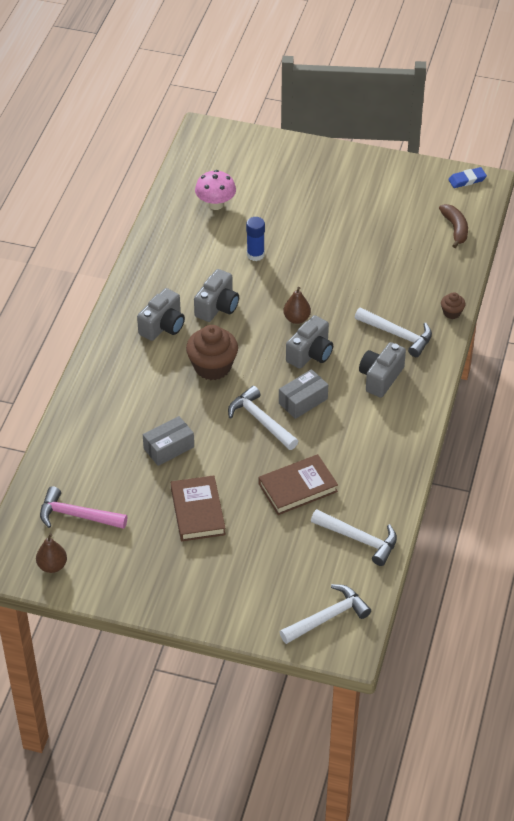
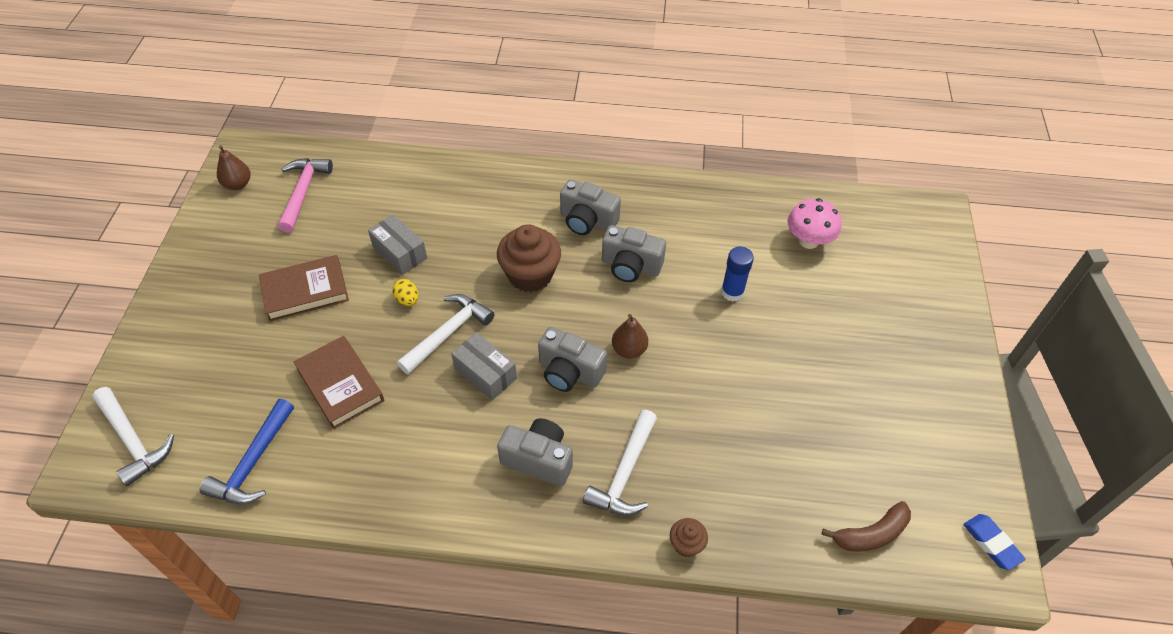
camera: 80 degrees right, 5 degrees up
white hammer [311,509,397,566] -> blue hammer [200,399,294,504]
none -> yellow egg [392,279,418,306]

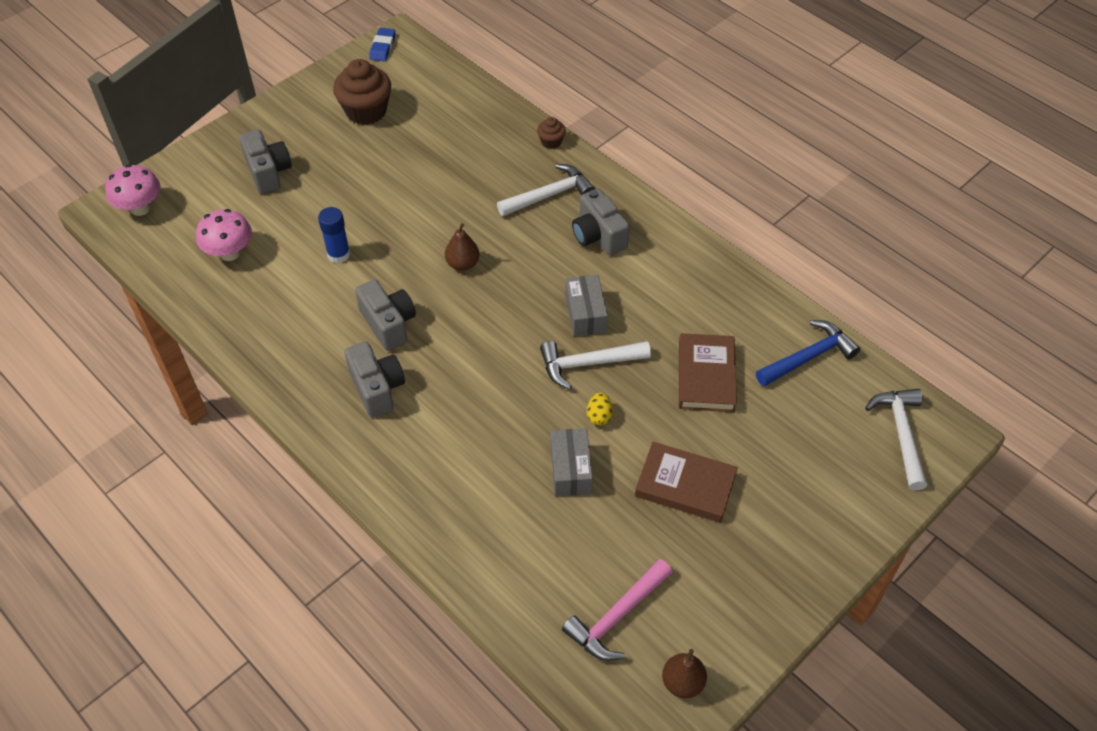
camera: 140 degrees left, 0 degrees up
brown cupcake [497,224,561,292] -> brown cupcake moved to [333,59,391,125]
grey camera [538,327,607,392] -> grey camera moved to [239,130,292,194]
brown banana [821,501,911,552] -> none
none -> pink mushroom [105,164,160,216]

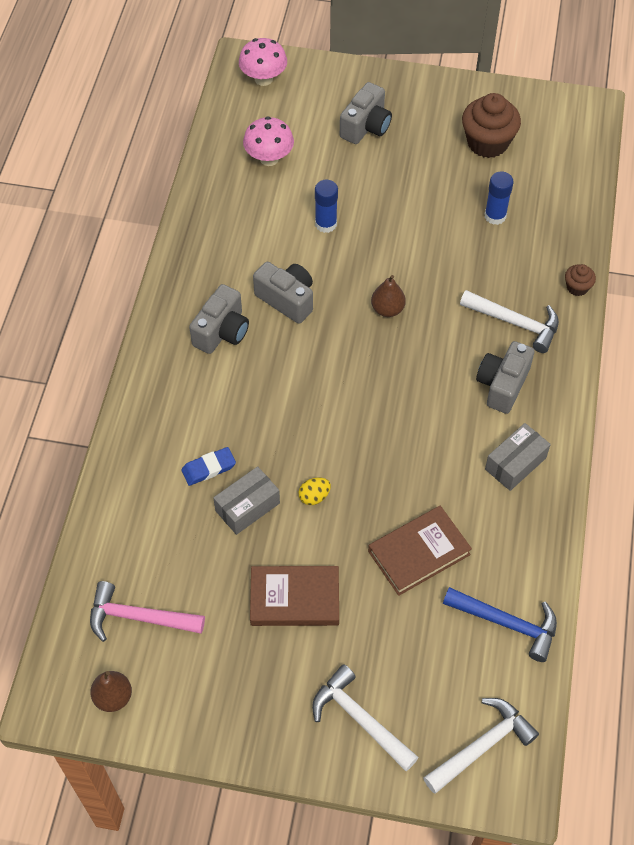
camera: 55 degrees right, 5 degrees up
grey camera [355,279,416,351] -> grey camera turned 75 degrees counterclockwise [253,262,313,324]
blue eraser [369,28,396,61] -> blue eraser moved to [181,447,236,486]
white hammer [540,341,651,389] -> white hammer moved to [312,664,419,771]
grey box [565,275,608,337] -> grey box moved to [485,423,551,491]
brown book [635,442,738,523] -> brown book turned 75 degrees counterclockwise [250,566,339,626]
none -> blue glue stick [485,171,513,225]

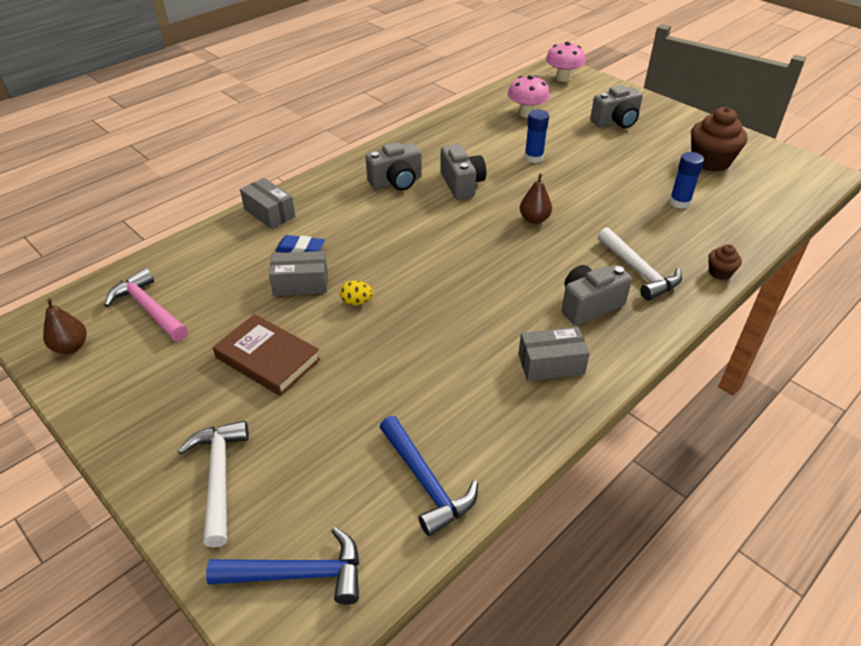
camera: 35 degrees right, 15 degrees down
brown book [368,506,472,596] -> none
white hammer [423,698,539,794] -> blue hammer [206,527,359,605]
none -> grey box [240,178,295,229]

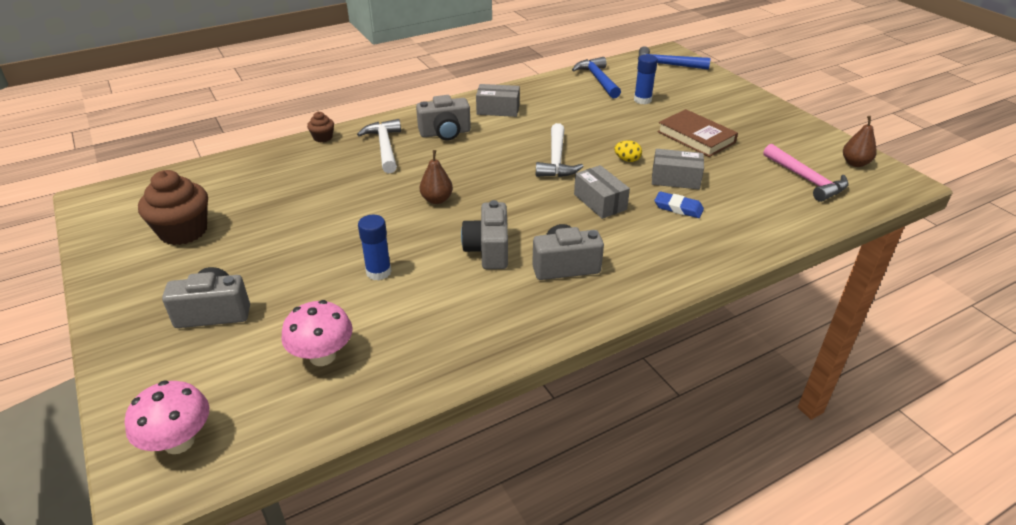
camera: 165 degrees left, 5 degrees down
white hammer [178,421,249,547] -> white hammer moved to [536,123,584,177]
grey box [240,178,295,229] -> grey box moved to [574,165,630,219]
blue glue stick [669,152,704,209] -> blue glue stick moved to [634,54,658,104]

